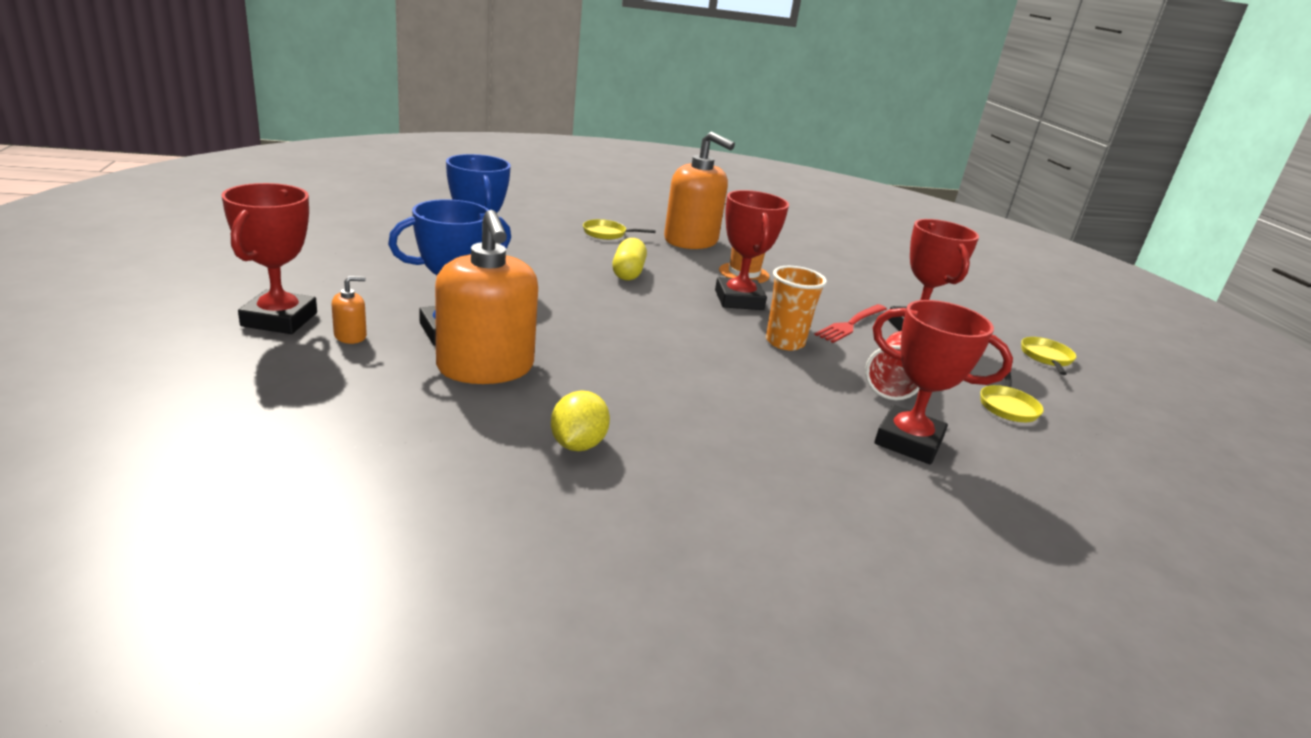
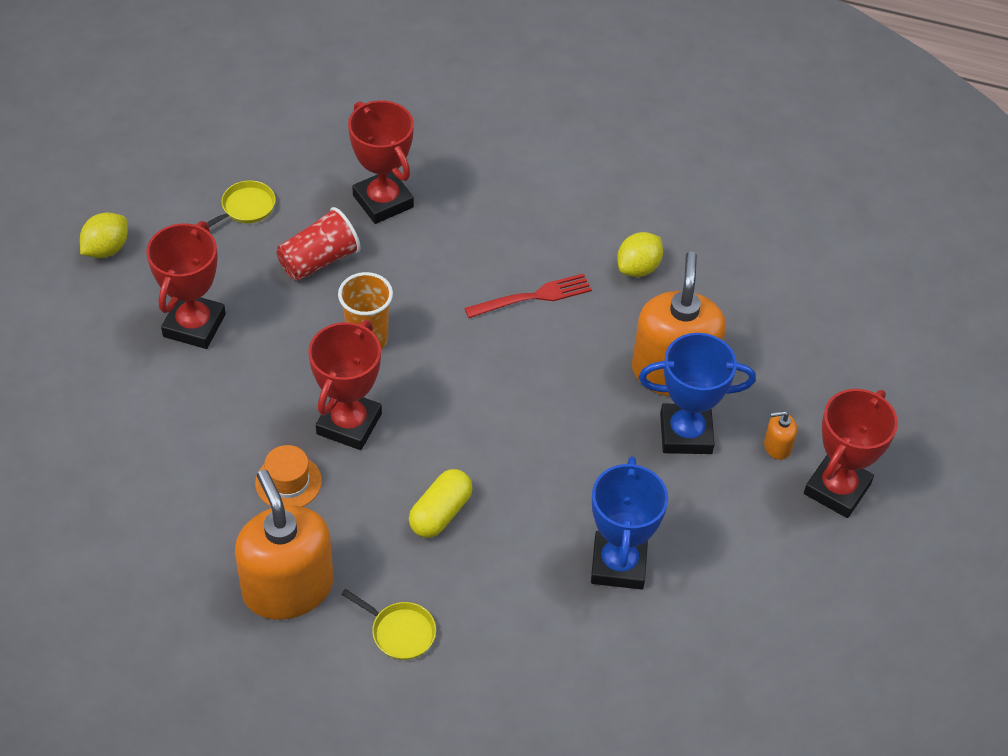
camera: 150 degrees left, 25 degrees up
red fork [814,304,887,343] -> red fork moved to [464,273,592,318]
yellow pan [1021,337,1077,375] -> yellow lemon [80,213,128,258]

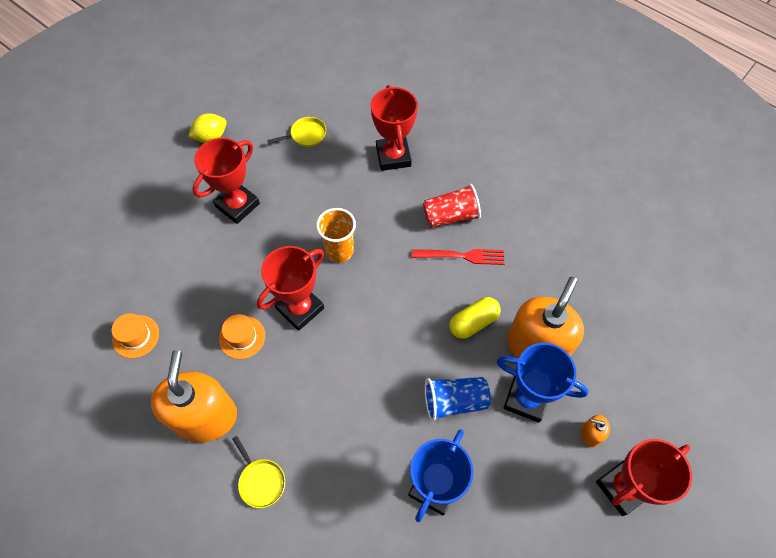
camera: 25 degrees right, 10 degrees up
red cup [277,207,361,281] -> red cup moved to [423,184,481,227]
yellow capsule [409,469,473,538] -> yellow capsule moved to [449,297,501,339]
yellow lemon [617,232,663,277] -> none
none -> orange hat [112,313,159,358]
none -> blue cup [425,377,491,421]

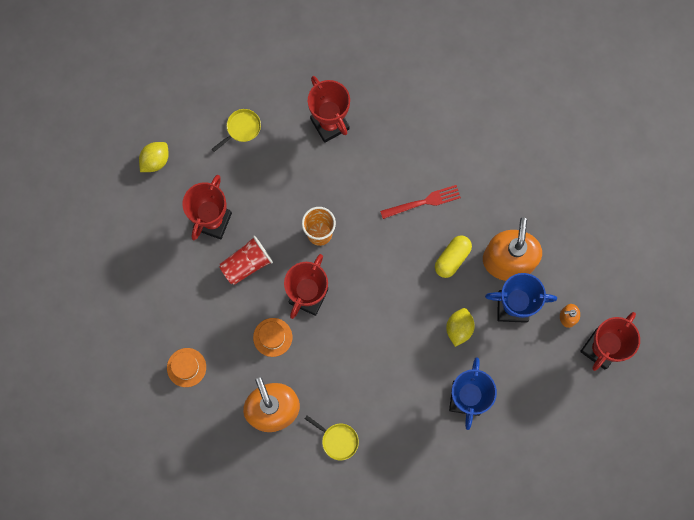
camera: 20 degrees left, 15 degrees up
red cup [423,184,481,227] -> red cup moved to [219,236,273,285]
blue cup [425,377,491,421] -> yellow lemon [446,308,475,347]

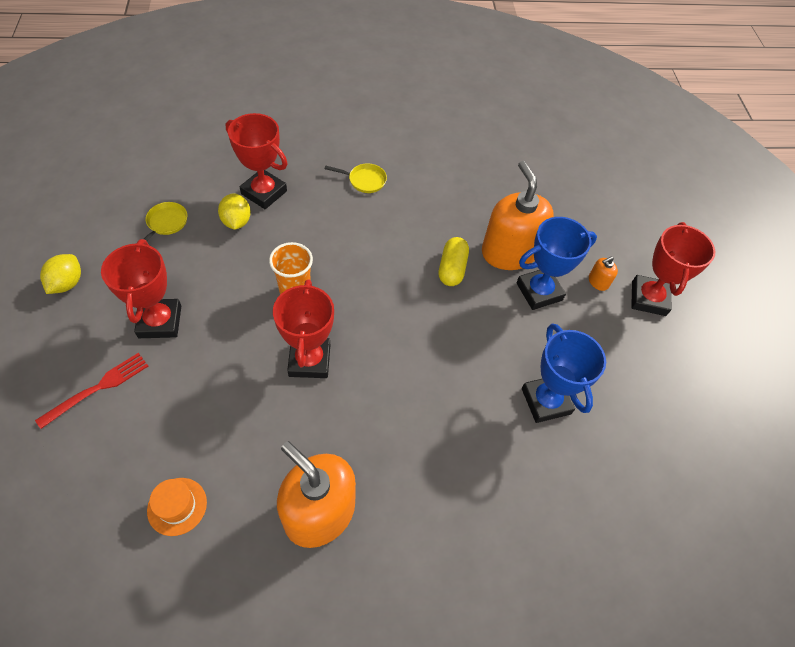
camera: 30 degrees left, 20 degrees down
red cup [219,236,273,285] -> none
orange hat [253,318,292,357] -> none
yellow pan [305,416,359,460] -> yellow pan moved to [325,163,387,193]
red fork [380,185,461,219] -> red fork moved to [35,353,148,429]
yellow lemon [446,308,475,347] -> yellow lemon moved to [218,193,251,230]

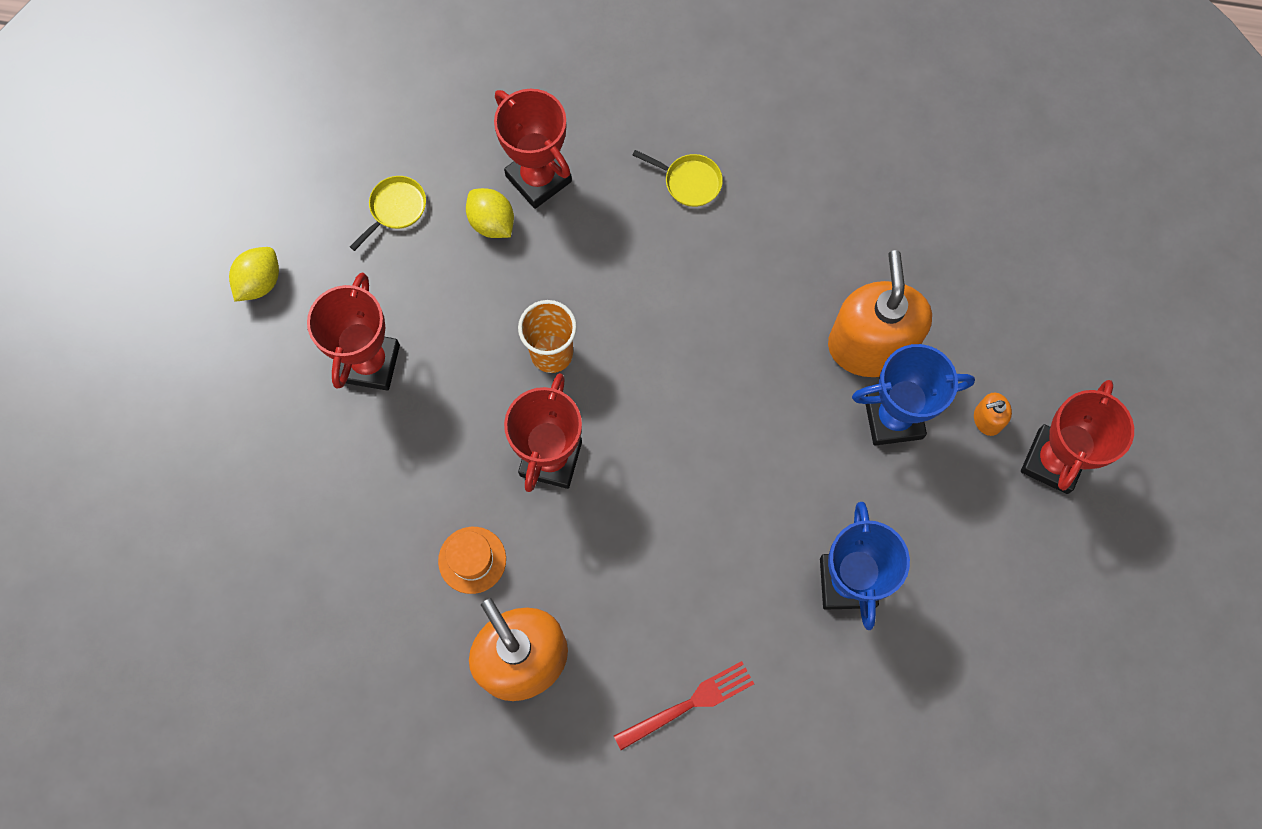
camera: 20 degrees right, 15 degrees up
red fork [35,353,148,429] -> red fork moved to [614,661,754,750]
orange hat [147,478,207,536] -> orange hat moved to [438,527,506,594]
yellow lemon [218,193,251,230] -> yellow lemon turned 45 degrees counterclockwise [466,188,514,238]
yellow capsule [439,237,469,286] -> none

